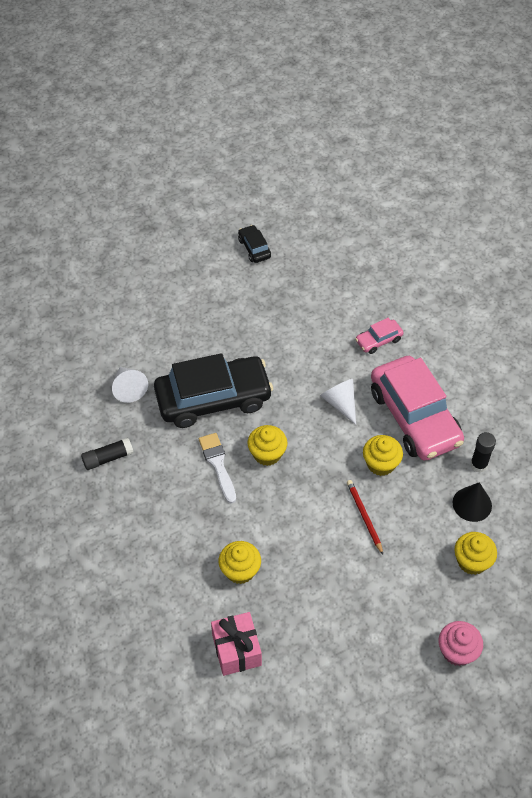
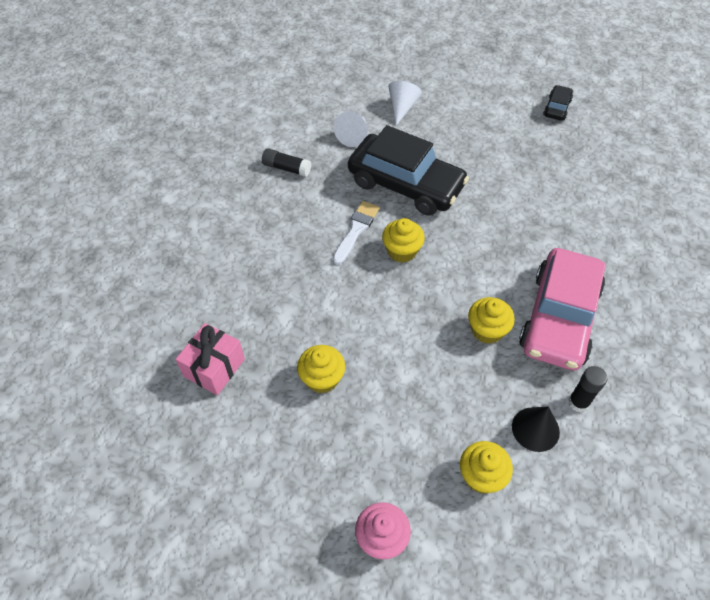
camera: 45 degrees right, 0 degrees up
yellow cupcake [219,541,261,584] -> yellow cupcake moved to [297,345,345,393]
white cone [320,379,356,425] -> white cone moved to [389,81,422,126]
red pencil [347,480,383,554] -> none
pink car [355,318,404,354] -> none

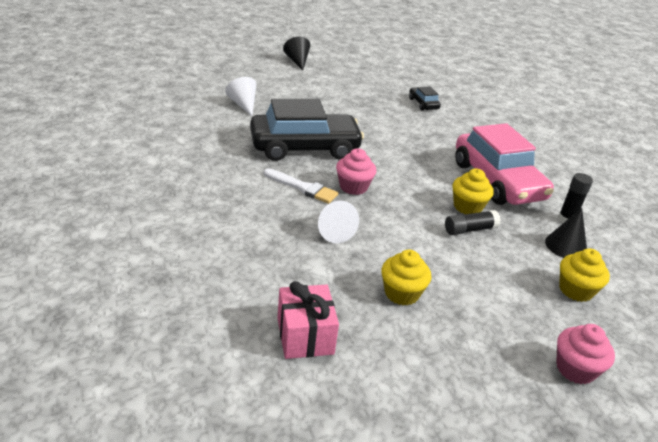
camera: 45 degrees left, 20 degrees down
black glue stick [262,148,311,177] -> black glue stick moved to [445,210,501,235]
white brush [333,201,380,265] -> white brush turned 135 degrees clockwise [263,168,338,204]
white cone [334,111,367,147] -> white cone moved to [318,201,359,243]
yellow cupcake [382,218,425,263] -> pink cupcake [336,148,376,195]
black car [543,85,573,120] -> black car moved to [409,86,441,111]
none -> black cone [283,37,310,70]

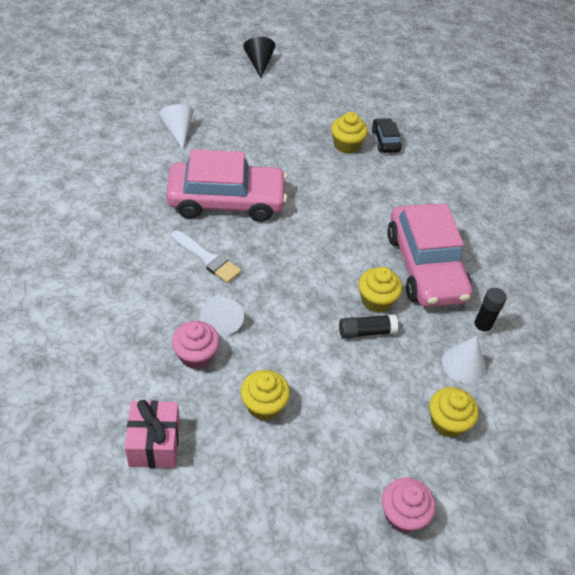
camera: 10 degrees right, 15 degrees up
black car [250,99,364,161] -> pink car [166,149,287,222]
pink cupcake [336,148,376,195] -> pink cupcake moved to [172,321,220,369]
black cone [545,208,587,258] -> white cone [442,336,486,383]
none -> yellow cupcake [331,112,368,154]

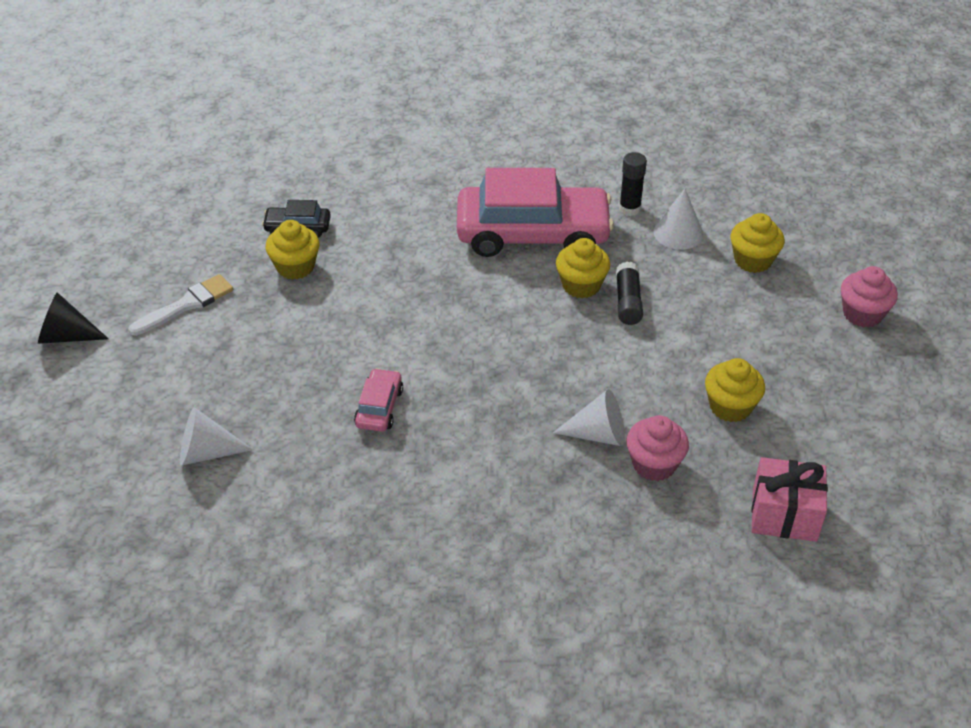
camera: 75 degrees left, 5 degrees down
pink car [166,149,287,222] -> pink car [354,368,403,432], size x0.43
white brush [172,230,241,283] -> white brush moved to [128,274,233,336]

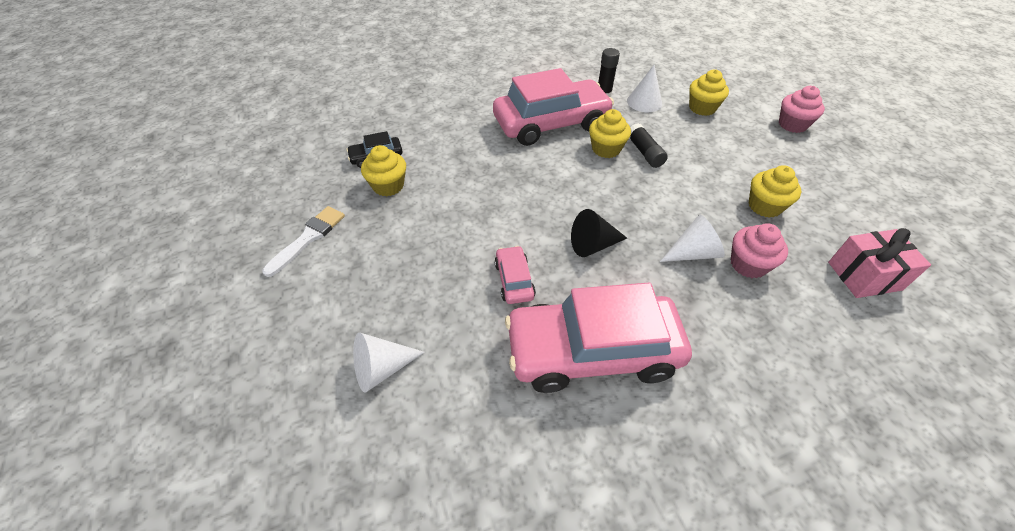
camera: 20 degrees left, 5 degrees up
black cone [38,292,109,344] -> black cone moved to [571,209,627,257]
none -> pink car [505,283,692,393]

